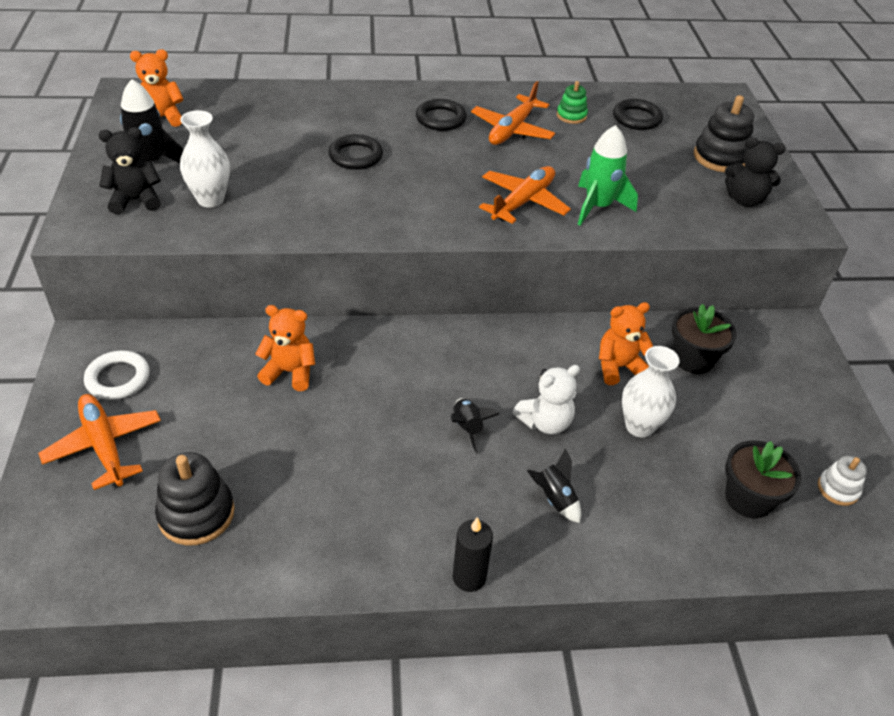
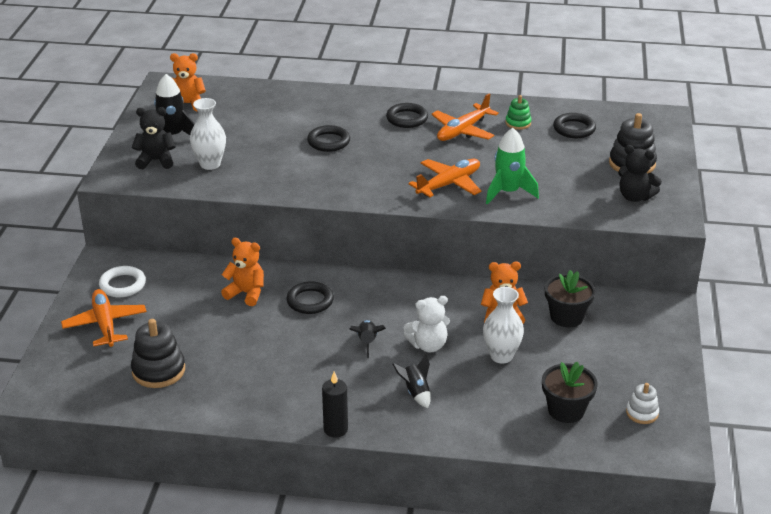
camera: 15 degrees right, 10 degrees down
none -> black ring [286,281,334,314]

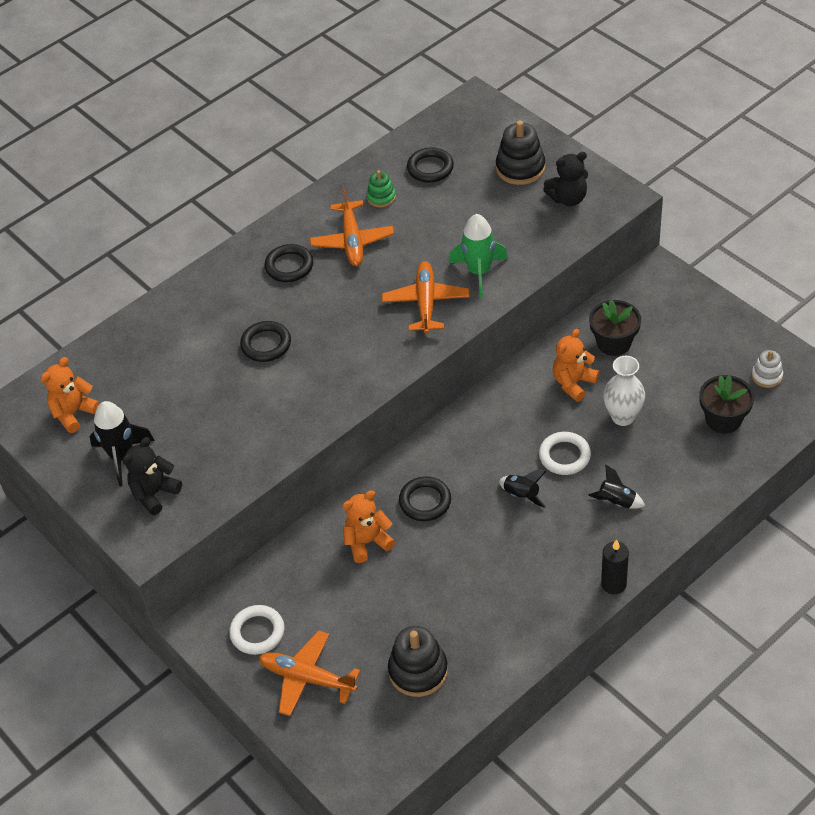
camera: 45 degrees left, 15 degrees up
white vase [190,98,226,170] -> none
white teddy bear [403,296,450,353] -> white ring [539,432,591,475]

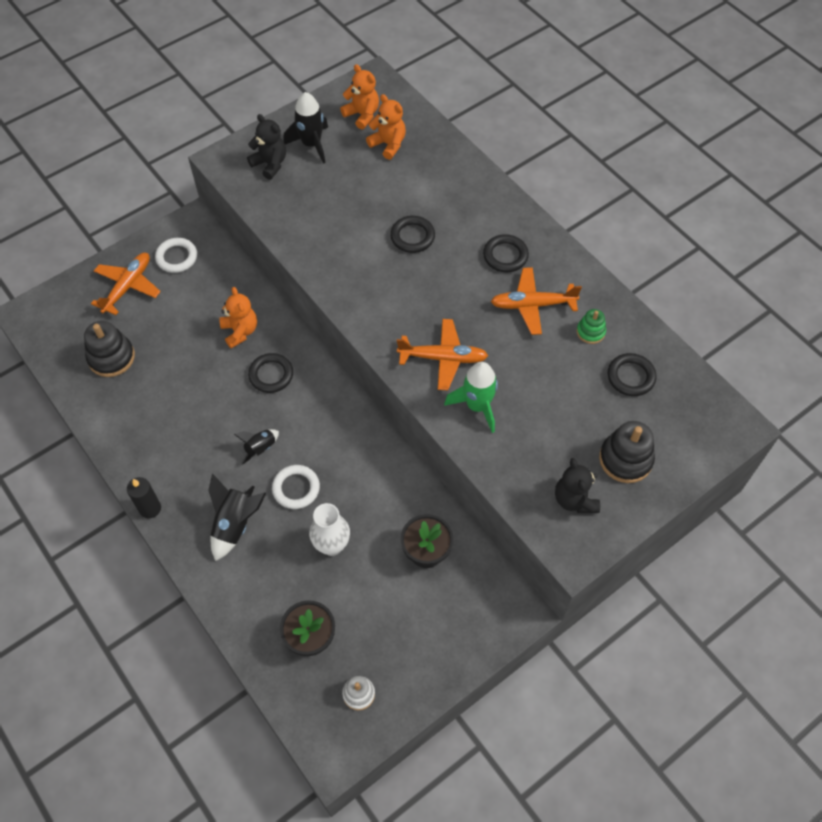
camera: 90 degrees right, 10 degrees up
orange teddy bear [553,329,599,402] -> orange teddy bear moved to [366,94,406,160]
black rocket [588,464,645,509] -> black rocket [208,473,266,561], size x1.63

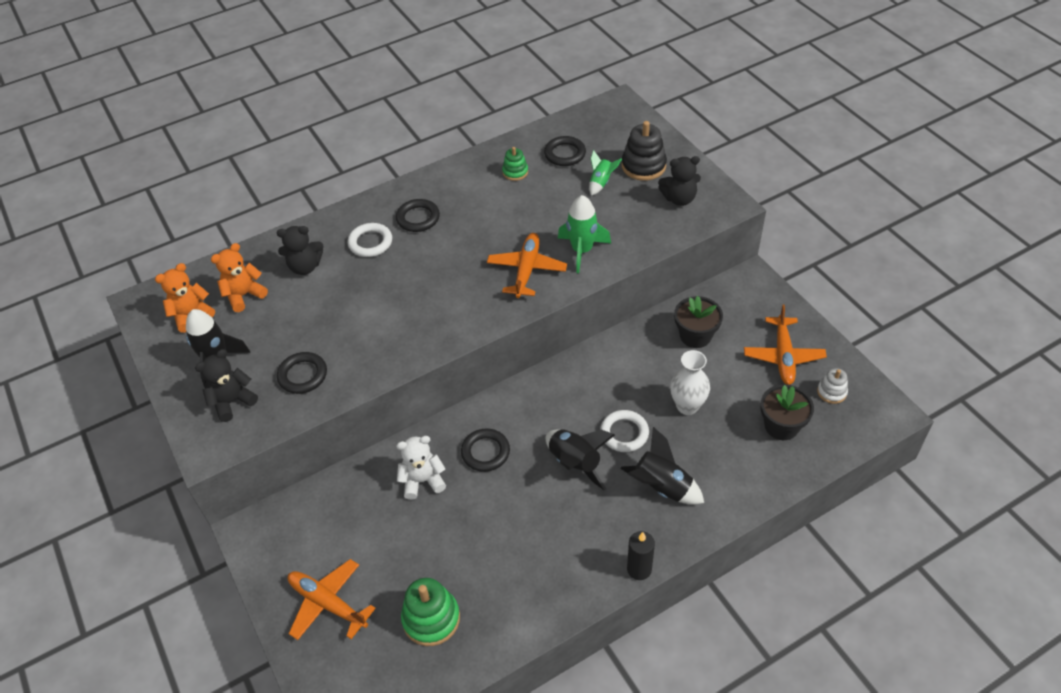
camera: 80 degrees left, 10 degrees down
black stacking toy [84,321,135,377] -> green stacking toy [401,578,460,646]
white ring [155,238,197,273] -> white ring moved to [348,223,392,257]
orange teddy bear [220,287,257,349] -> white teddy bear [396,436,446,500]
black rocket [234,429,279,465] -> black rocket [545,429,615,491], size x1.63
black ring [390,216,435,253] -> black ring moved to [277,352,327,394]
orange plane [491,267,582,335] -> orange plane moved to [744,304,827,385]
none -> black teddy bear [277,226,323,275]
none -> green rocket [589,150,622,196]

